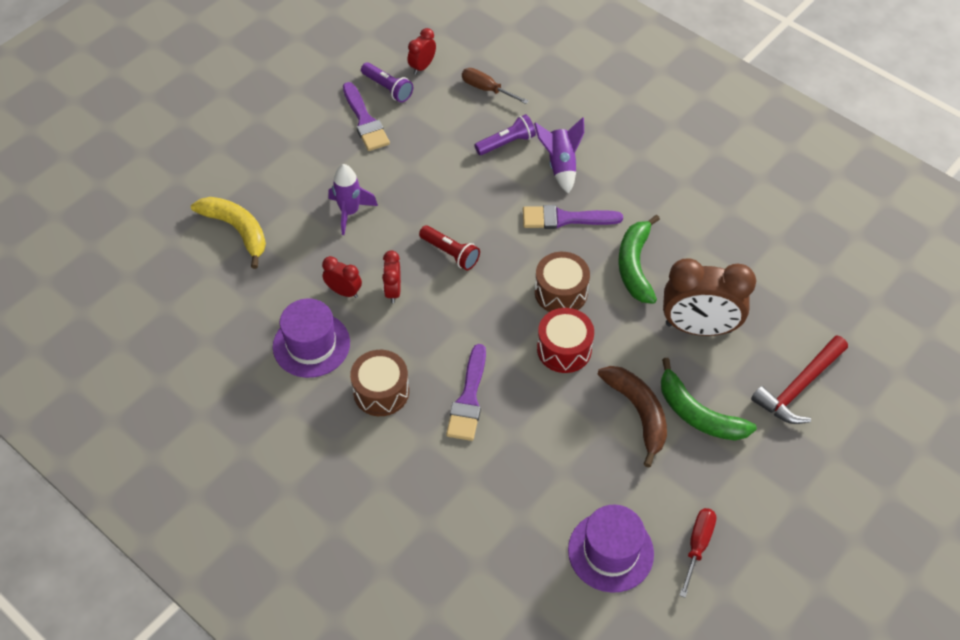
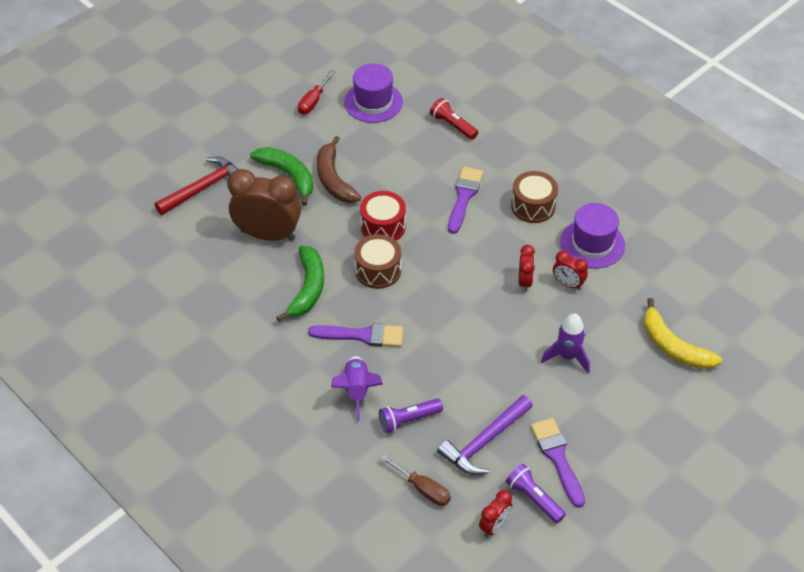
camera: 175 degrees left, 5 degrees down
red flashlight [419,225,480,270] -> red flashlight moved to [430,98,478,140]
none -> purple hammer [437,395,533,475]

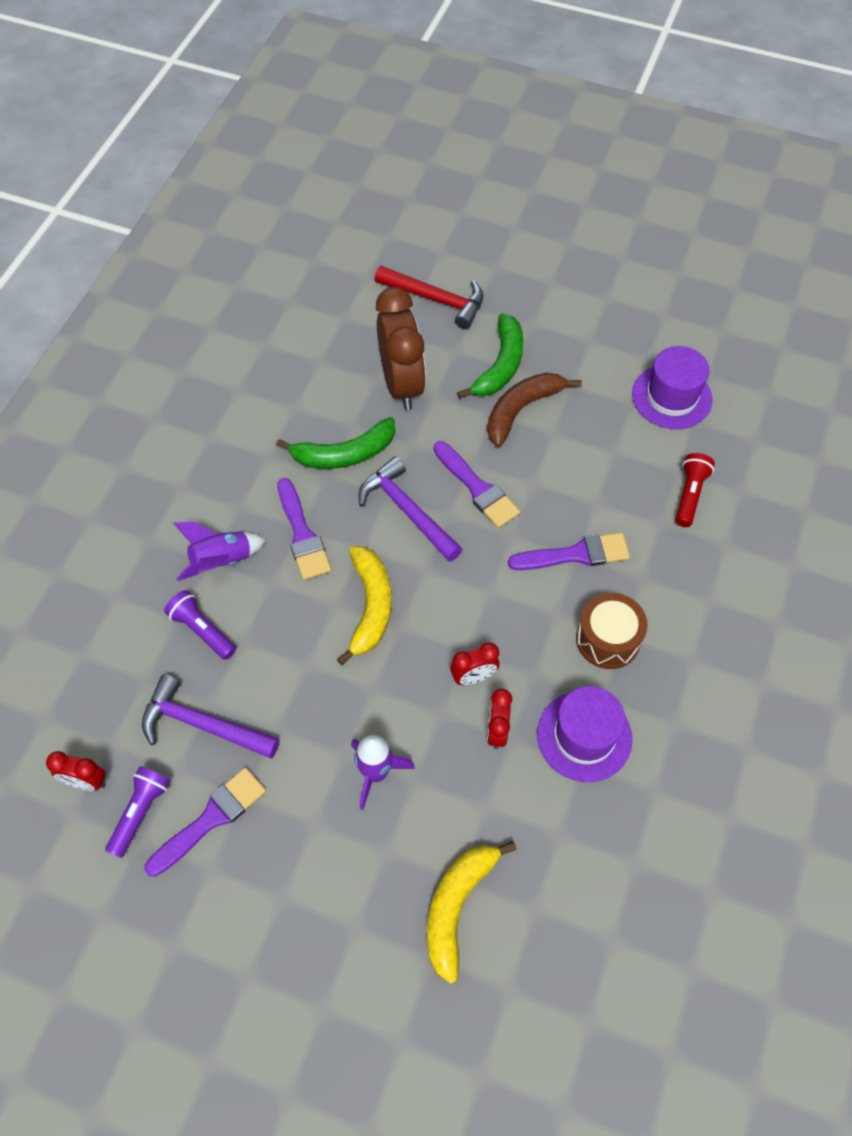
camera: 65 degrees right, 10 degrees up
red screwdriver [298,70,335,115] -> none
brown drum [354,234,401,289] -> purple hammer [359,456,462,562]
red drum [360,191,406,240] -> purple brush [434,441,520,528]
brown screwdriver [380,454,451,506] -> none
none -> yellow banana [337,546,392,665]

